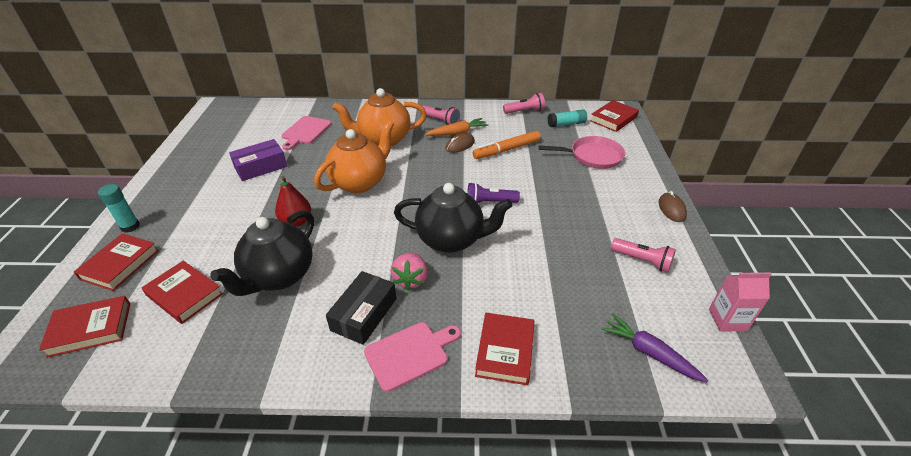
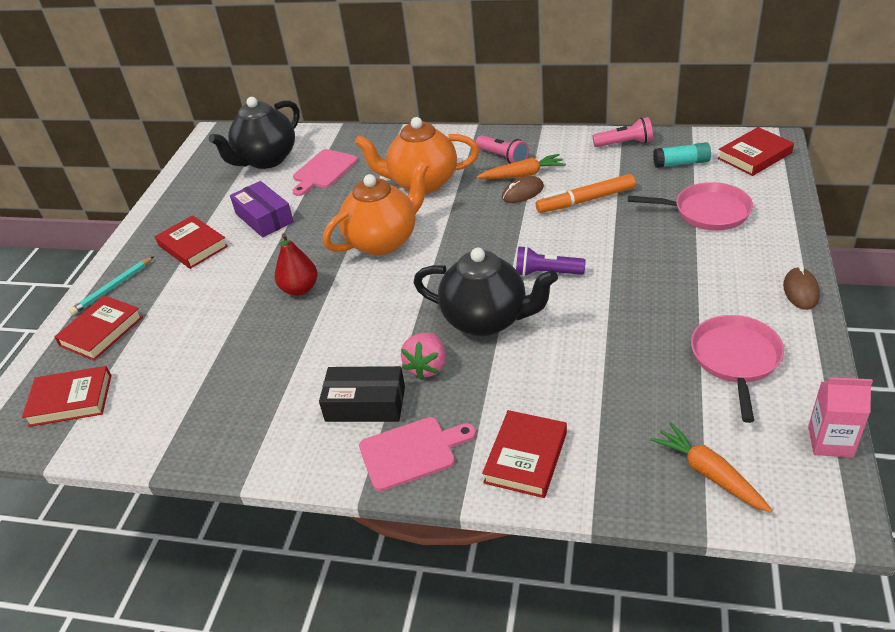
camera: 15 degrees right, 0 degrees up
turquoise glue stick [98,184,140,233] -> turquoise pencil [69,256,154,315]
red book [141,260,223,324] -> red book moved to [155,215,228,269]
black teapot [210,210,314,296] -> black teapot moved to [209,97,300,169]
purple box [229,139,287,181] -> purple box turned 75 degrees clockwise [230,181,294,238]
black box [326,271,396,345] -> black box turned 60 degrees clockwise [319,366,405,422]
purple carrot [601,314,709,382] -> orange carrot [650,422,773,512]
pink flashlight [611,238,676,273] -> pink pan [691,315,784,423]

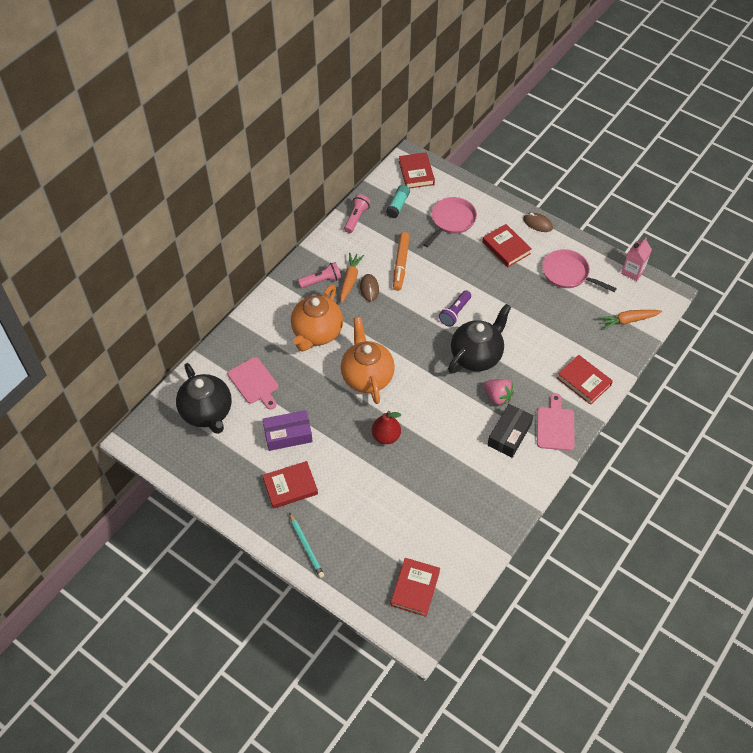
camera: 70 degrees left, 15 degrees up
red book [54,295,143,360] -> red book moved to [482,224,532,267]

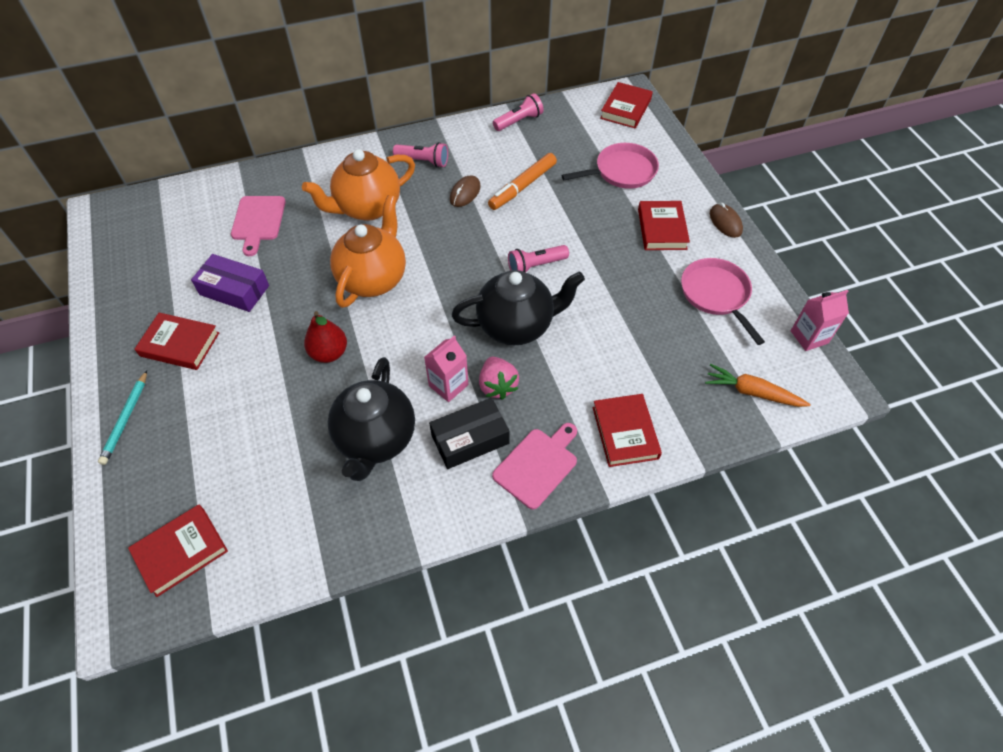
camera: 35 degrees right, 0 degrees up
black teapot [176,363,232,434] -> black teapot moved to [328,357,415,481]
orange carrot [340,253,364,303] -> none
turquoise glue stick [386,185,410,218] -> none
purple flashlight [439,290,471,327] -> pink flashlight [508,245,569,272]
none -> pink carton [424,335,469,402]

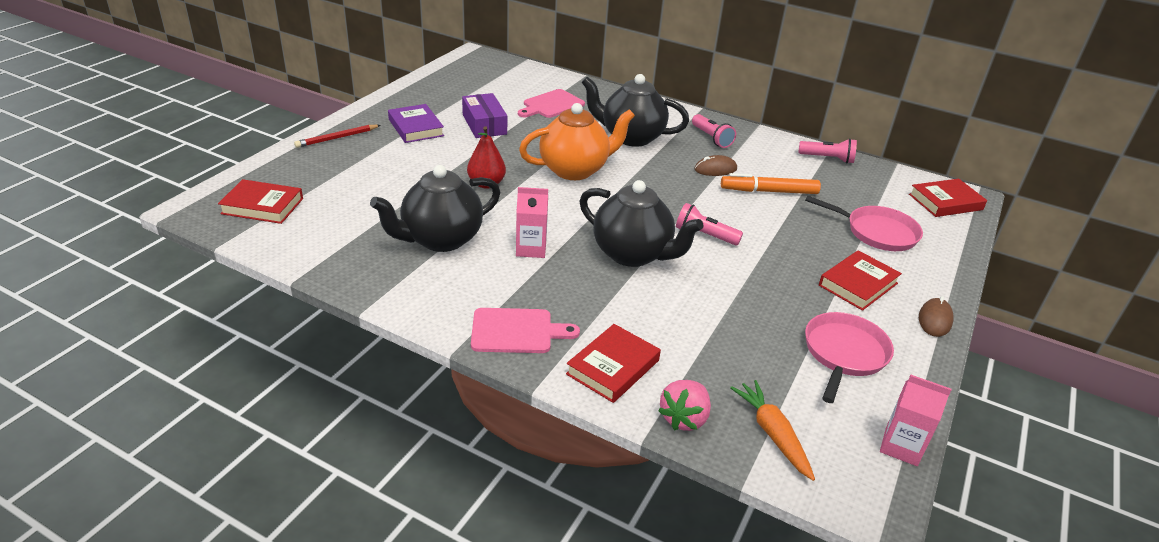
camera: 45 degrees right, 20 degrees down
turquoise pencil [98,370,147,465] -> red pencil [294,125,381,148]
red book [135,313,219,370] -> purple book [388,104,444,143]
orange teapot [302,149,415,221] -> black teapot [581,74,689,147]
black box [429,398,510,469] -> none
pink strawberry [479,357,519,400] -> pink strawberry moved to [658,380,711,431]

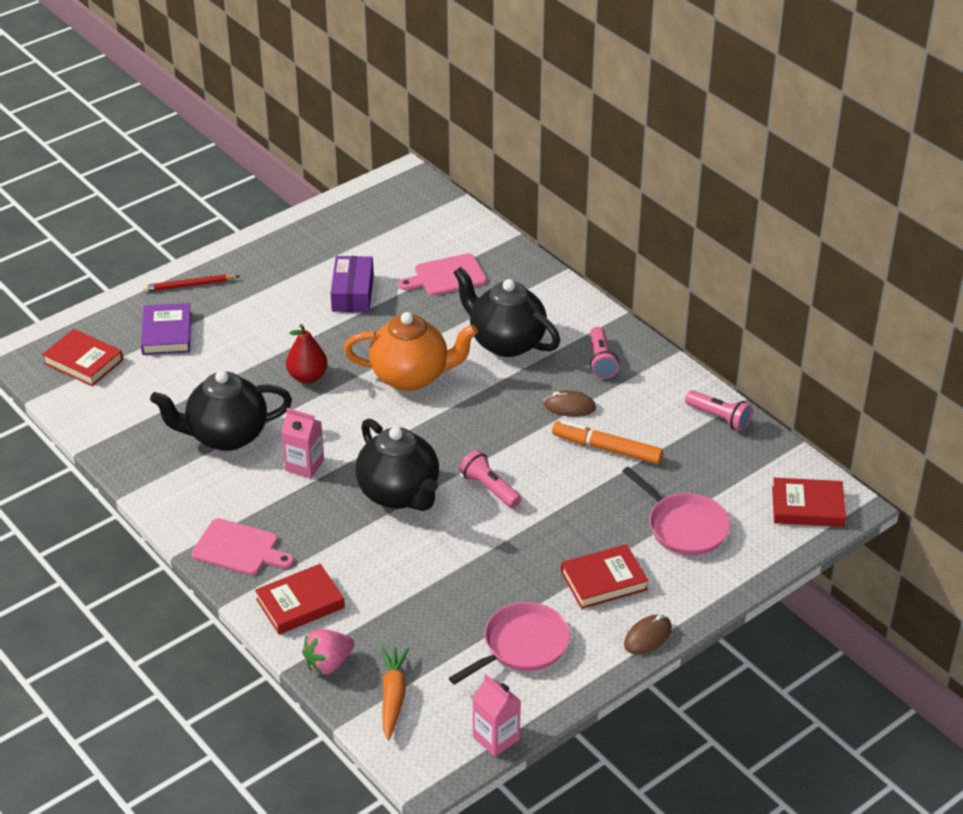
camera: 25 degrees right, 5 degrees up
purple book [388,104,444,143] -> purple book moved to [141,303,191,355]

